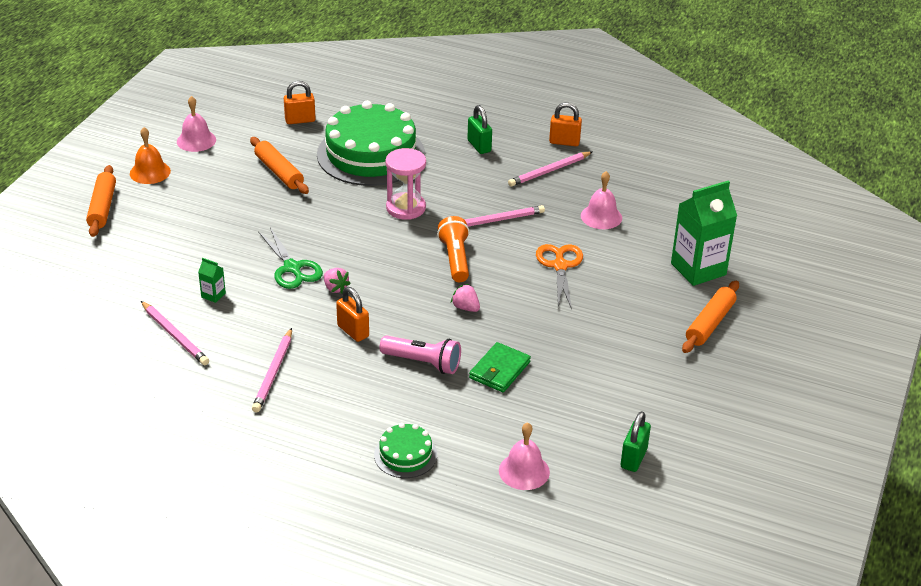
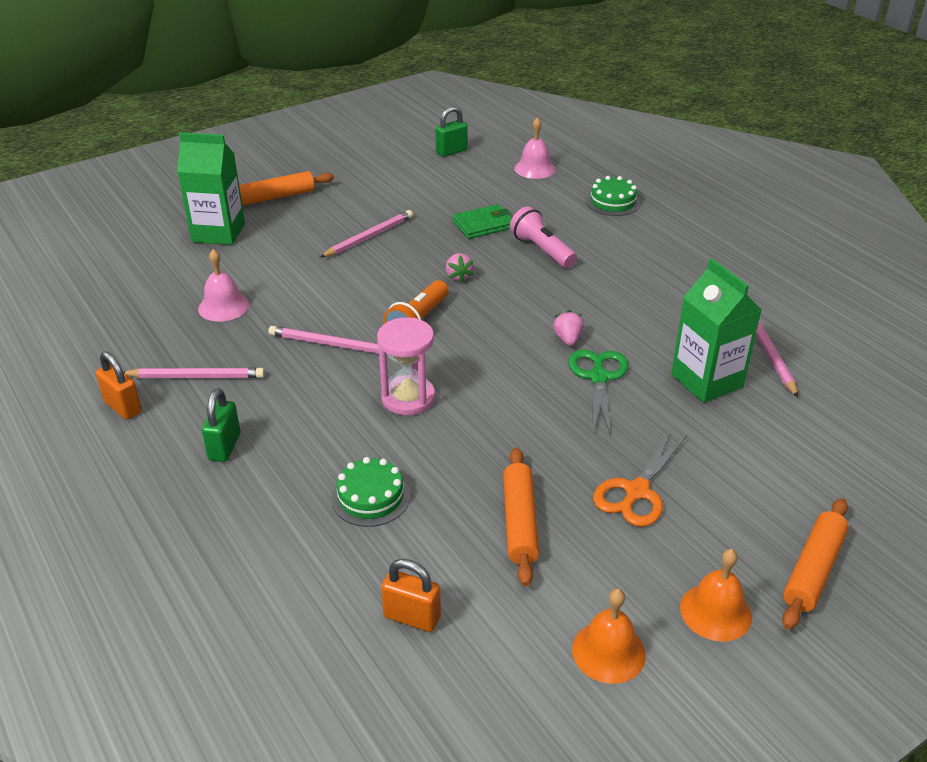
camera: 145 degrees left, 0 degrees up
pink bell [177,96,216,152] -> orange bell [572,589,646,684]
green carton [198,258,226,303] -> green carton [671,258,762,403], size x2.37
pink pencil [252,328,292,413] -> pink pencil moved to [320,210,413,257]
green cake [317,101,425,186] -> green cake [331,457,410,527], size x0.46
orange padlock [336,287,369,342] -> none
orange scissors [536,244,583,310] -> orange scissors moved to [593,431,687,527]

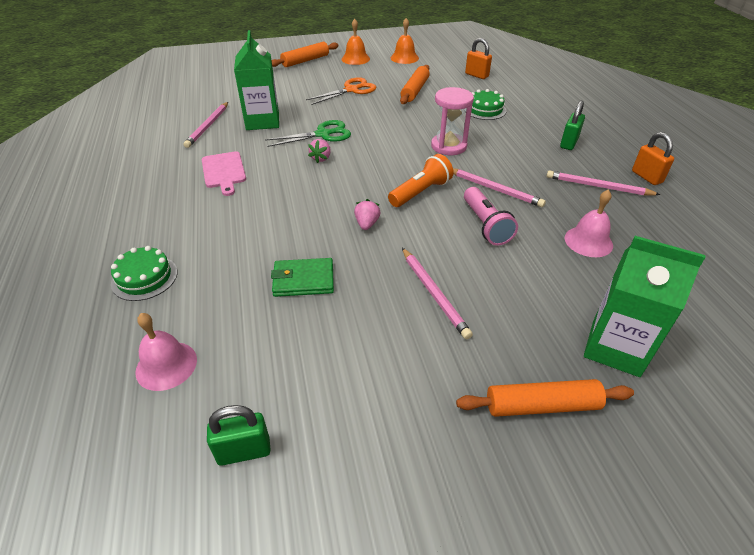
camera: 160 degrees left, 5 degrees up
pink pencil [320,210,413,257] -> pink pencil turned 90 degrees counterclockwise [402,248,473,339]
pink flashlight [510,206,577,268] -> pink flashlight moved to [464,187,518,246]
green scissors [568,349,629,434] -> green scissors turned 135 degrees counterclockwise [265,120,351,147]
none -> pink cutting board [202,151,246,196]

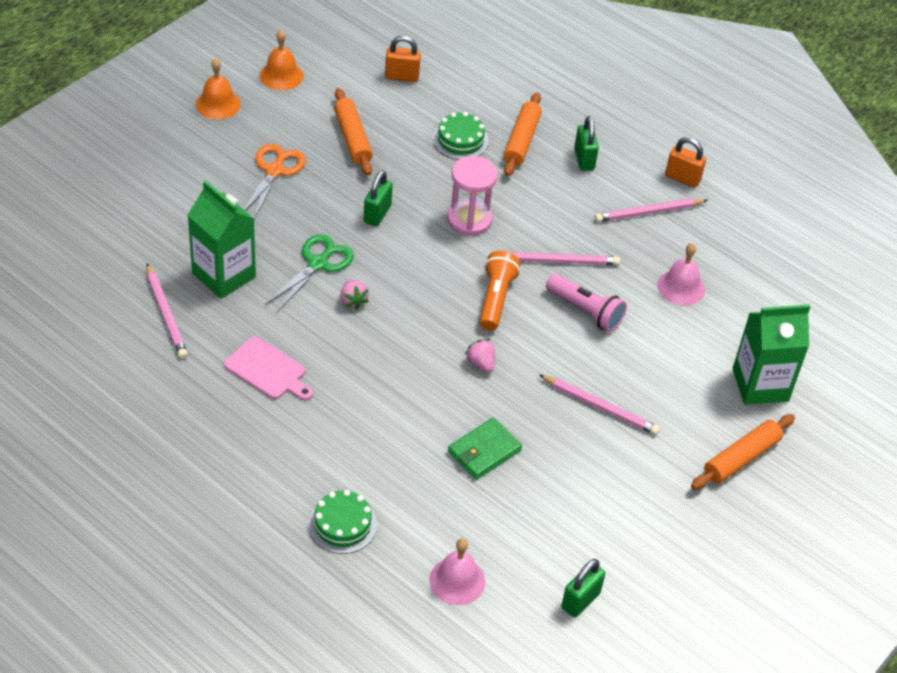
camera: 40 degrees left, 5 degrees up
orange rolling pin [271,42,339,67] -> orange rolling pin moved to [503,92,542,176]
none -> green padlock [364,170,393,226]

